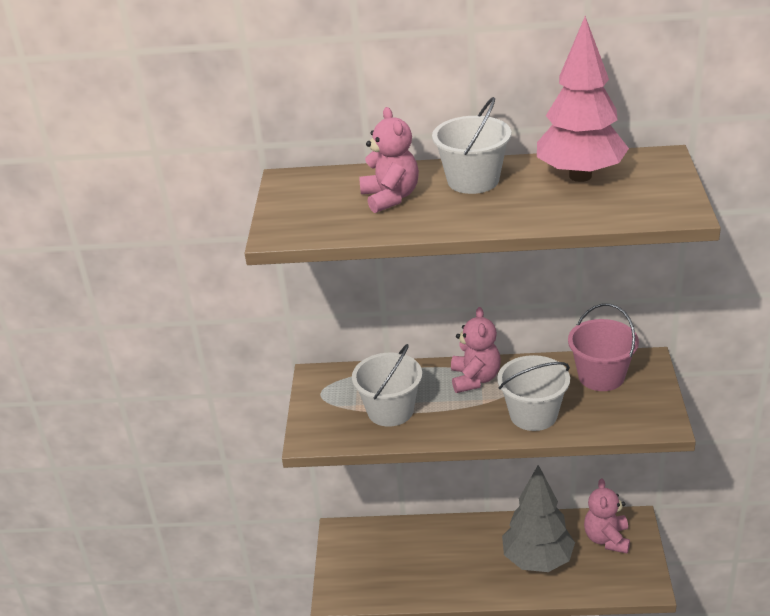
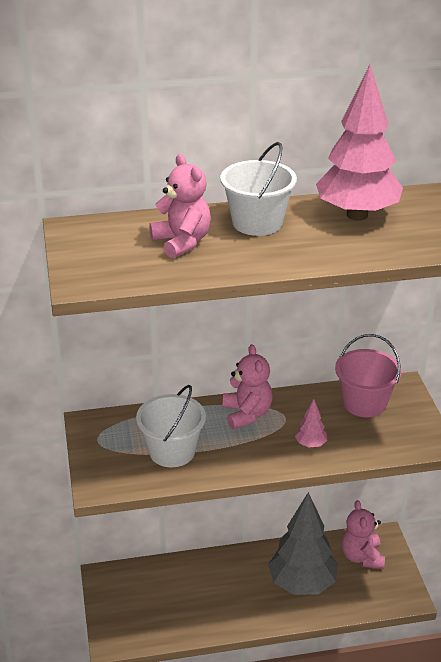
camera: 15 degrees left, 0 degrees up
white bucket [497,355,570,431] -> pink tree [295,399,327,448]

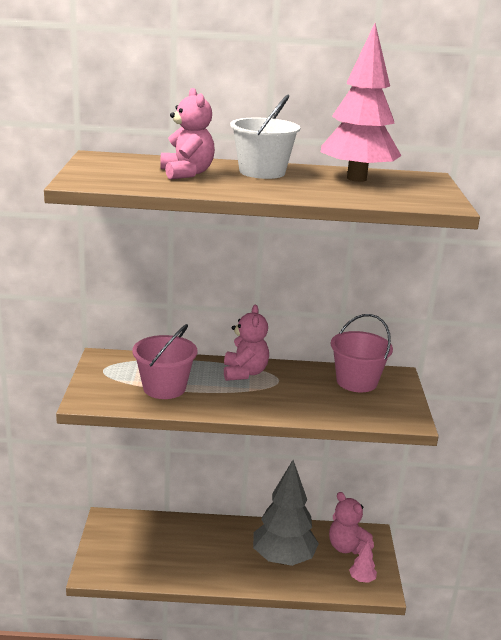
camera: 10 degrees right, 10 degrees down
white bucket [136,385,206,467] -> pink bucket [133,324,198,399]
pink tree [295,399,327,448] -> pink tree moved to [349,541,377,583]
pink teddy bear [341,500,385,569] -> pink teddy bear turned 45 degrees counterclockwise [329,492,374,554]

